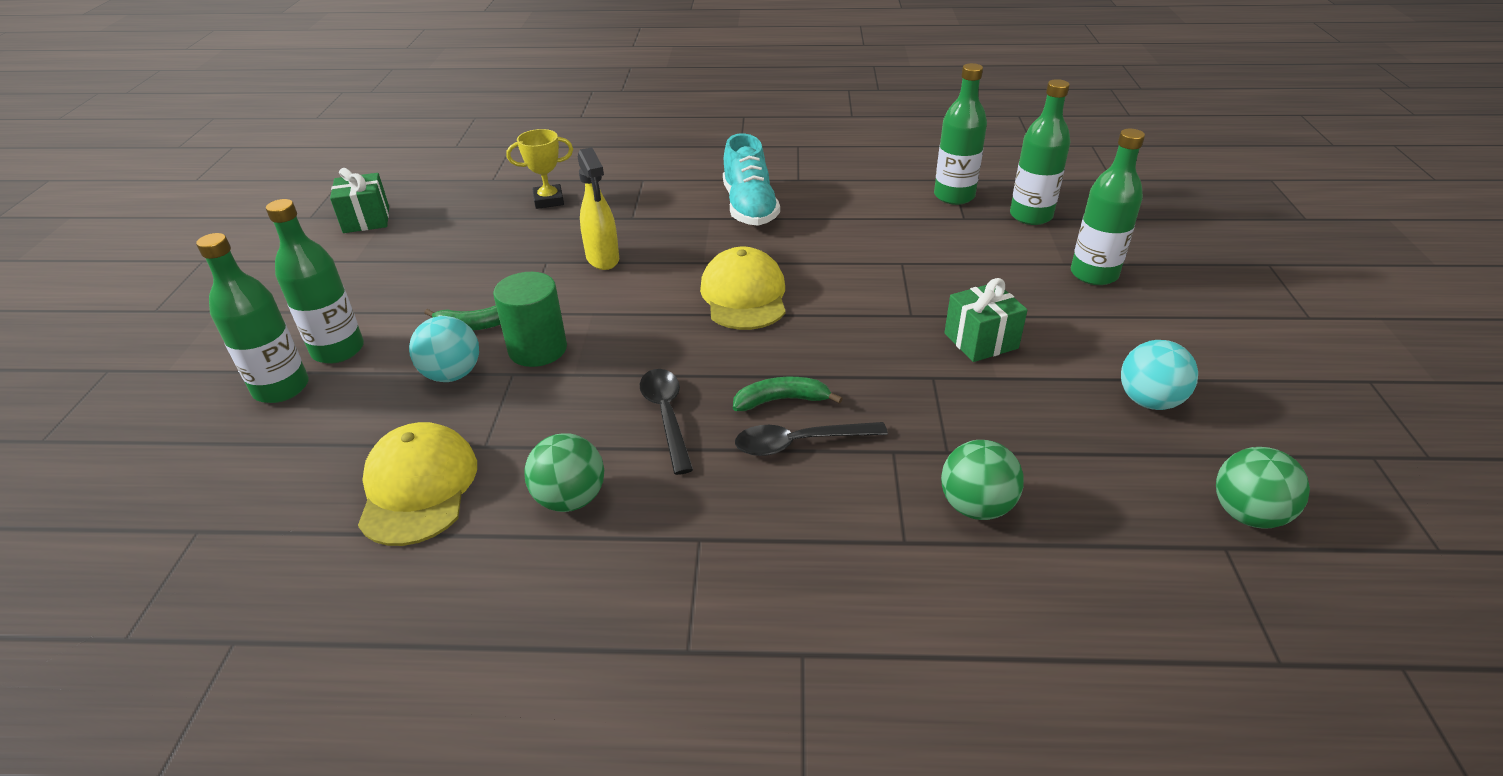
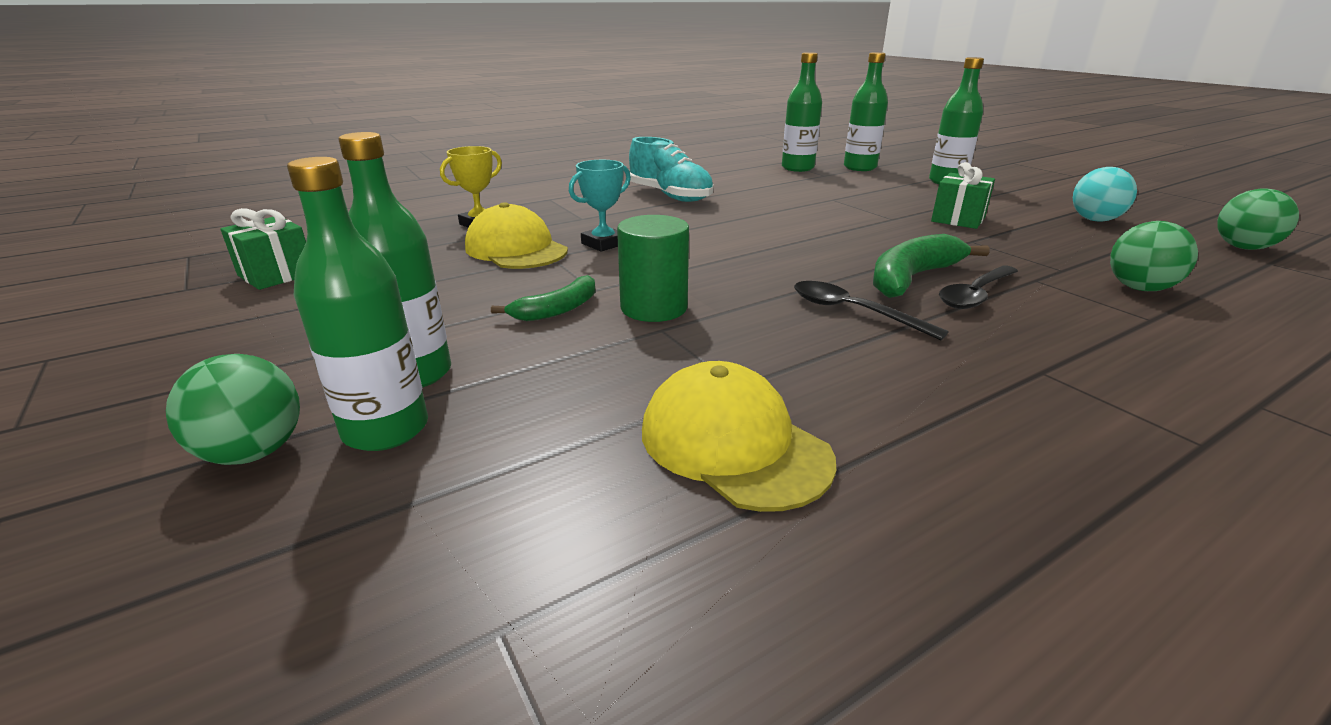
camera: 35 degrees left, 10 degrees down
turquoise ball [409,316,479,382] -> none
green ball [524,434,604,512] -> green ball moved to [166,354,300,465]
yellow spray bottle [578,147,619,270] -> turquoise trophy [569,160,631,252]
yellow cap [700,247,786,330] -> yellow cap moved to [465,202,568,269]
green banana [733,377,843,411] -> green banana [873,234,990,298], size x1.59

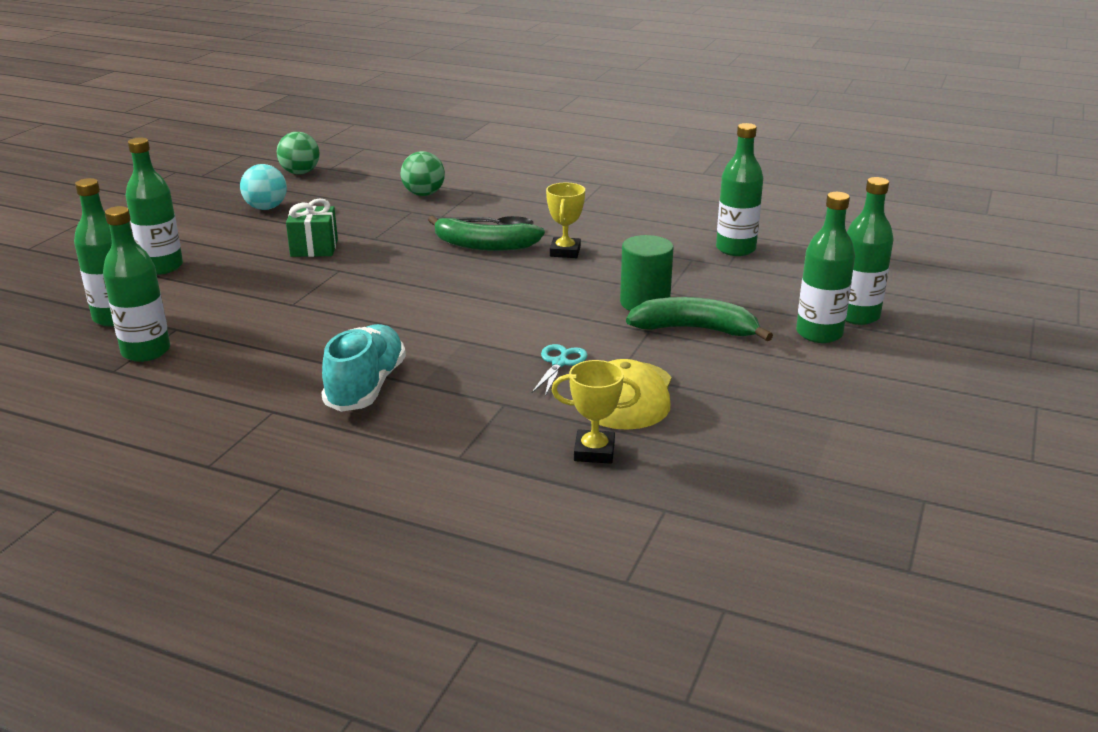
camera: 125 degrees left, 0 degrees up
green ball [166,354,300,465] -> none
green gift [220,208,306,290] -> none
green banana [491,275,595,321] -> green banana [626,297,773,341], size x1.59
turquoise trophy [569,160,631,252] -> turquoise scissors [531,344,588,396]
yellow cap [642,361,836,512] -> green bottle [716,123,763,256]
black spoon [794,281,949,340] -> yellow trophy [546,183,585,258]

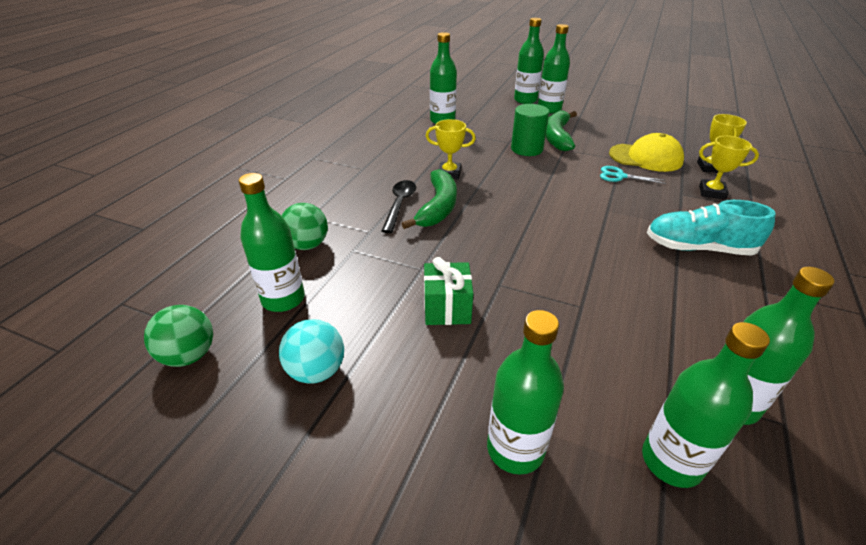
camera: 90 degrees left, 10 degrees up
none -> green bottle [239,173,305,312]
none -> yellow trophy [699,136,759,200]

